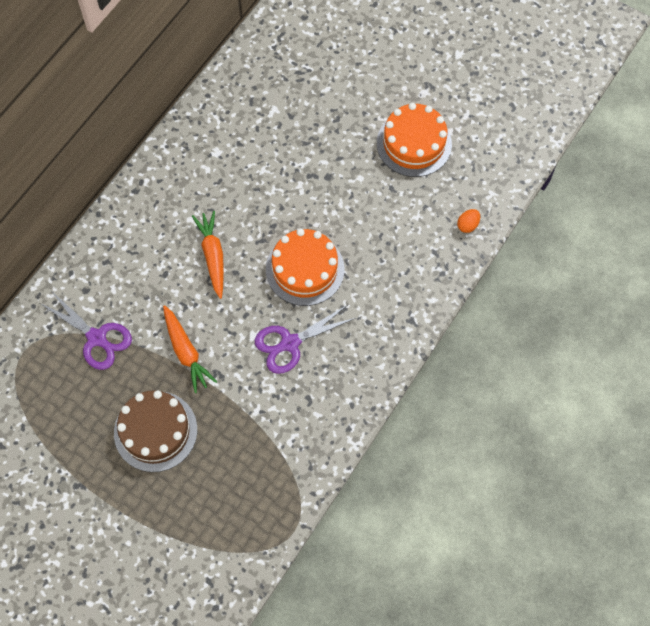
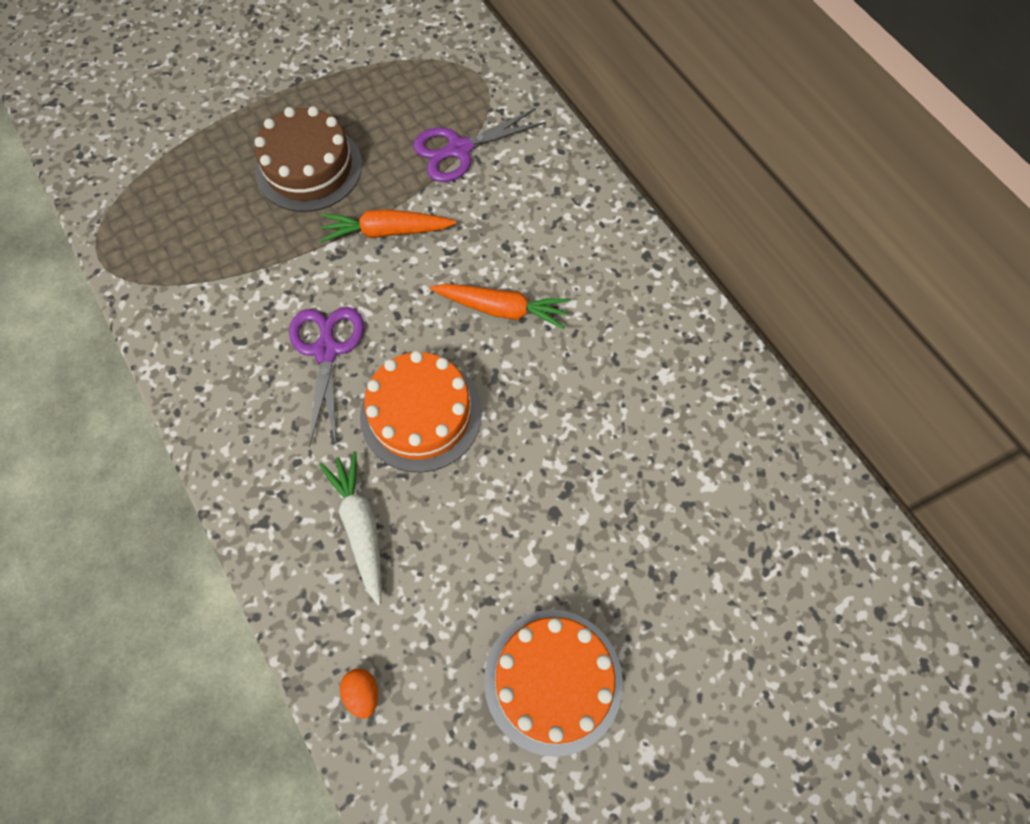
camera: 115 degrees right, 0 degrees up
none -> white carrot [319,451,382,605]

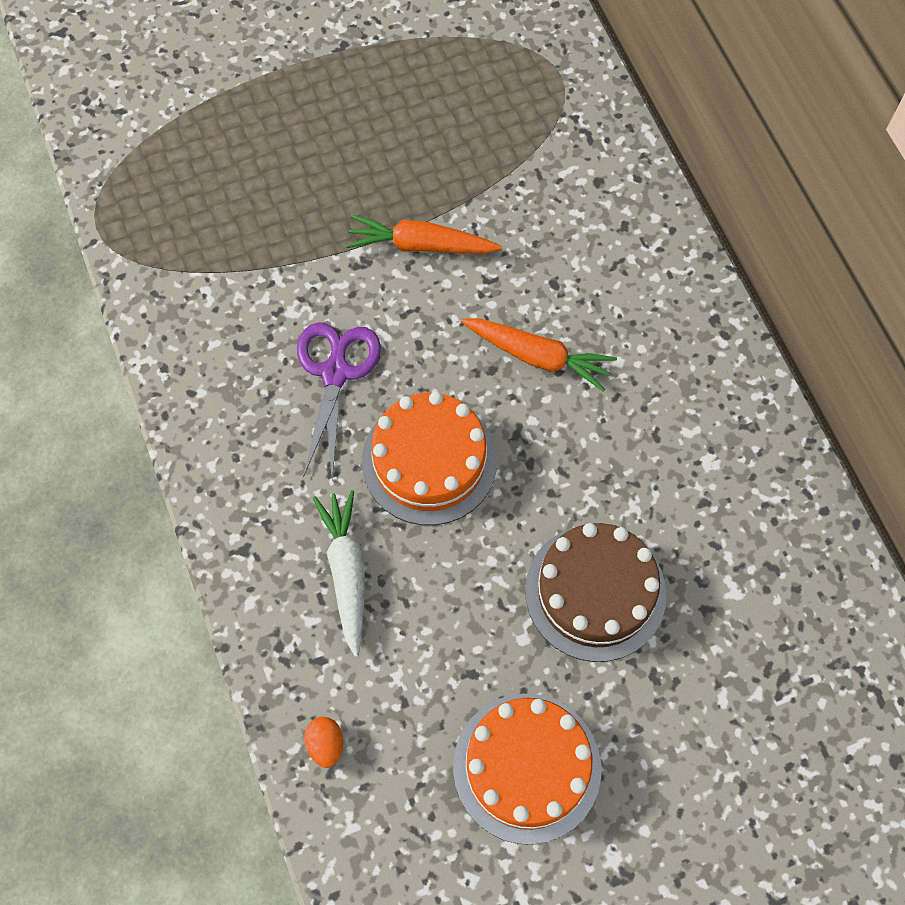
camera: 10 degrees right, 0 degrees up
brown cake [255,106,362,212] -> brown cake moved to [525,523,667,662]
purple scissors [413,108,546,182] -> none

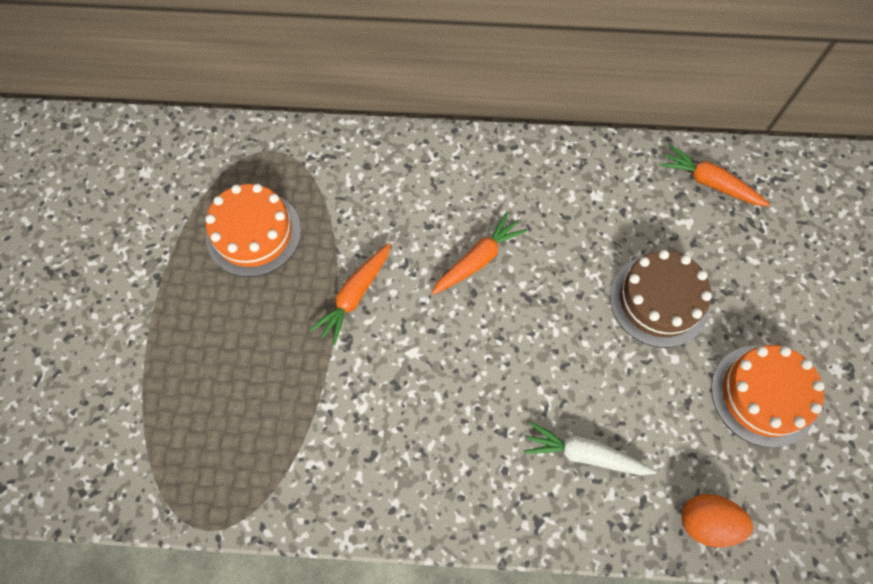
camera: 65 degrees left, 0 degrees up
purple scissors [297,322,381,479] -> none
orange egg [304,717,343,768] -> orange egg [682,494,753,547], size x1.71
orange cake [362,392,497,525] -> orange cake moved to [205,184,301,277]
none -> orange carrot [659,145,770,206]

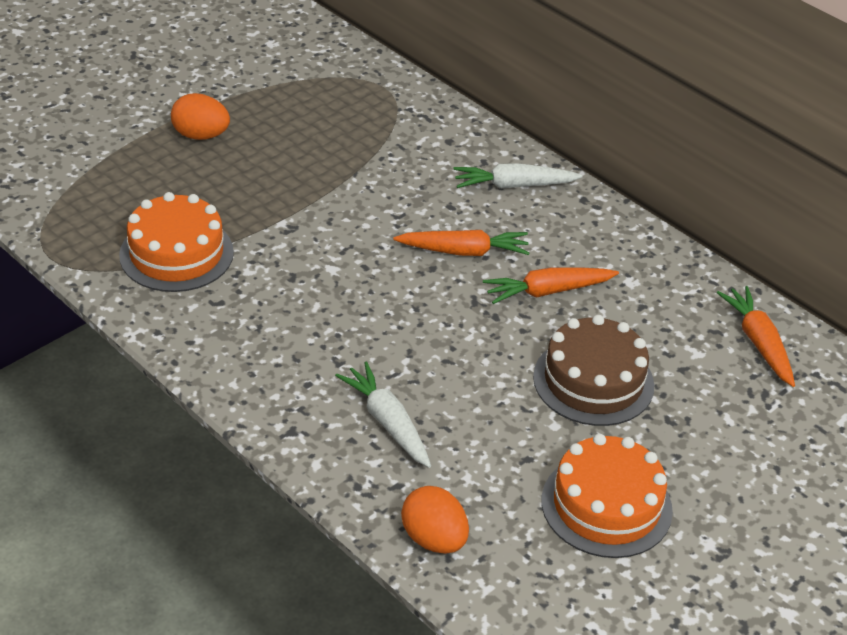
camera: 40 degrees right, 25 degrees down
orange cake [205,184,301,277] -> orange cake moved to [119,192,234,292]
orange carrot [310,243,391,345] -> orange carrot moved to [483,267,619,304]
none -> orange egg [171,93,230,140]
none -> white carrot [454,163,583,189]

